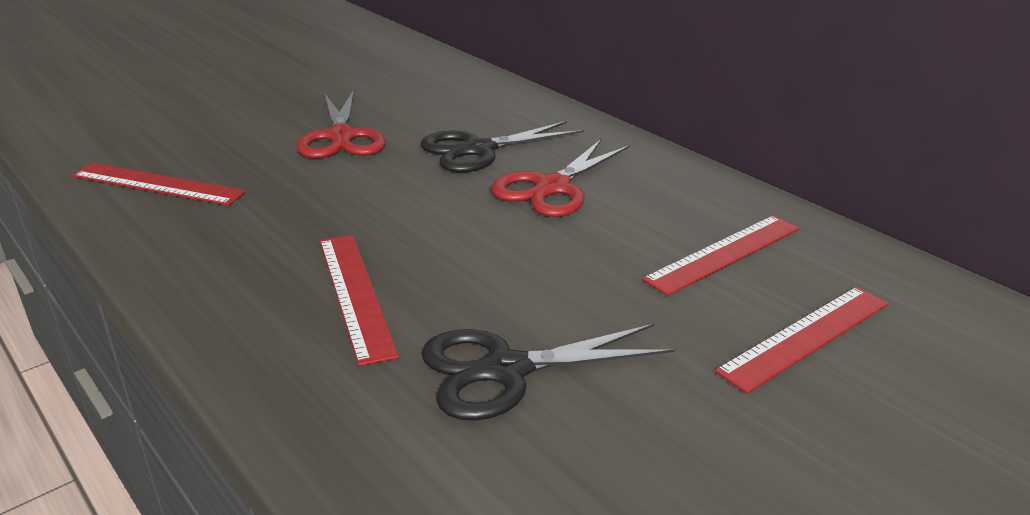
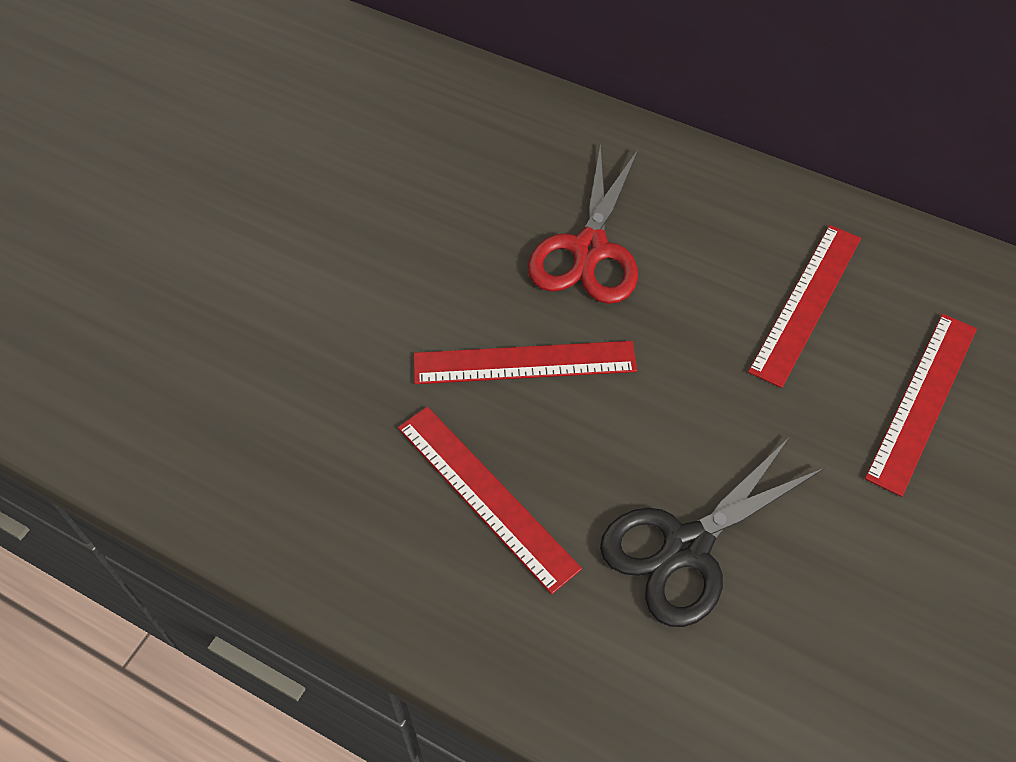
camera: 20 degrees left, 25 degrees up
red ruler [72,163,246,206] -> red ruler moved to [414,341,637,384]
red scissors [297,90,386,159] -> none
black scissors [420,121,584,173] -> none

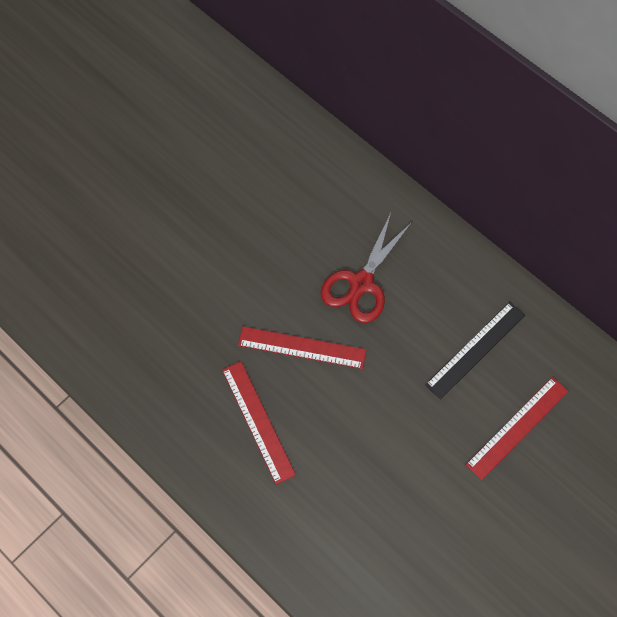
camera: 15 degrees right, 10 degrees up
black scissors [600,438,824,627] -> none
red ruler [748,225,861,388] -> black ruler [425,302,525,400]

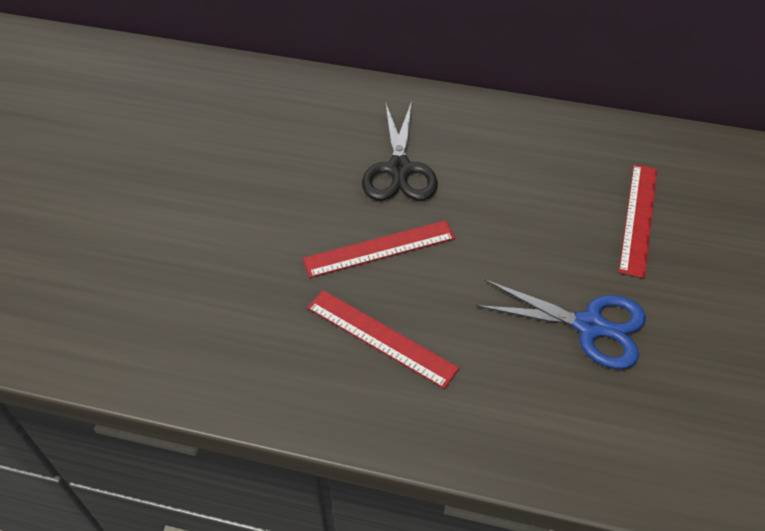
camera: 30 degrees left, 15 degrees down
red scissors [321,213,413,323] -> black scissors [362,101,438,201]
black ruler [425,302,525,400] -> none
none -> blue scissors [476,280,646,369]

